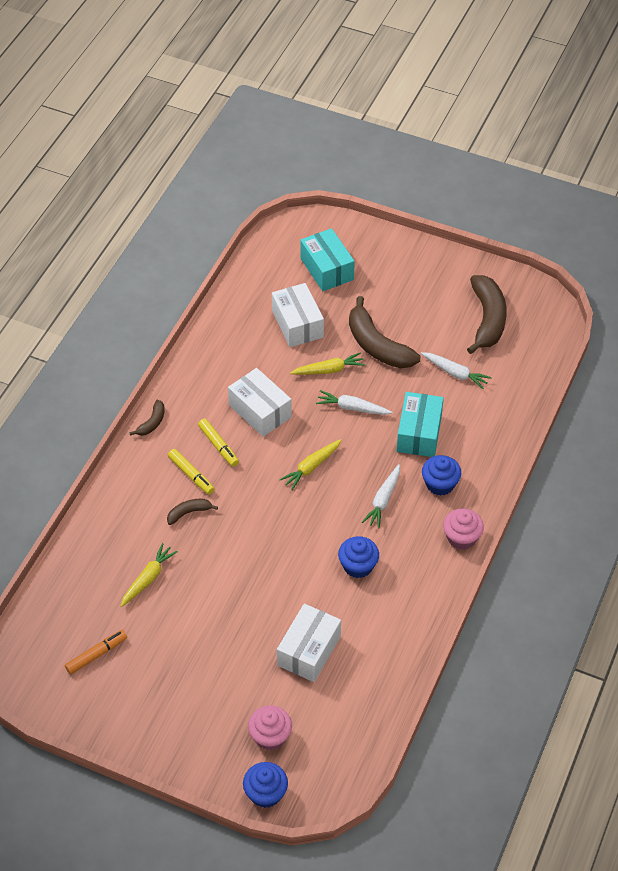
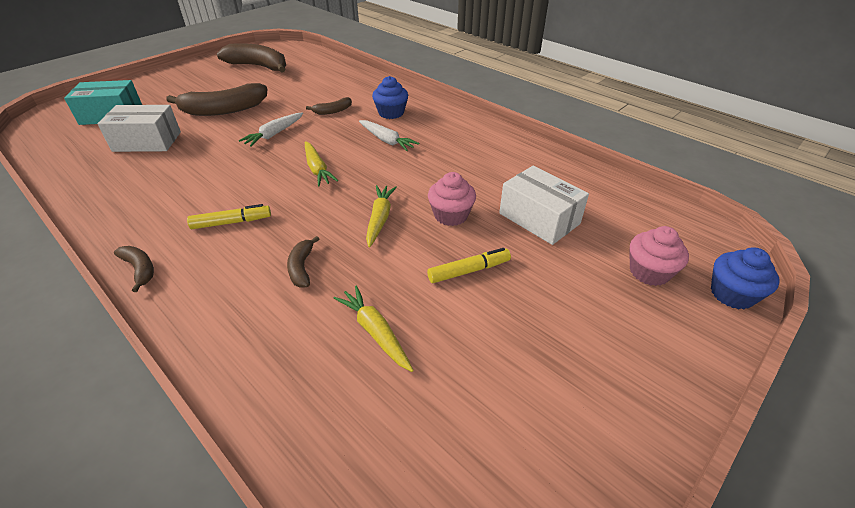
camera: 70 degrees left, 10 degrees down
orange marker [65,630,127,675] -> none
yellow marker [168,449,215,495] -> yellow marker moved to [427,248,511,283]
white box [228,368,292,437] -> none
yellow carrot [290,352,365,375] -> yellow carrot moved to [366,185,397,247]
blue cupcake [338,536,379,578] -> none
turquoise box [397,392,444,457] -> brown banana [306,97,352,115]
white carrot [421,352,492,390] -> none
pink cupcake [443,508,484,550] -> pink cupcake moved to [428,172,476,226]

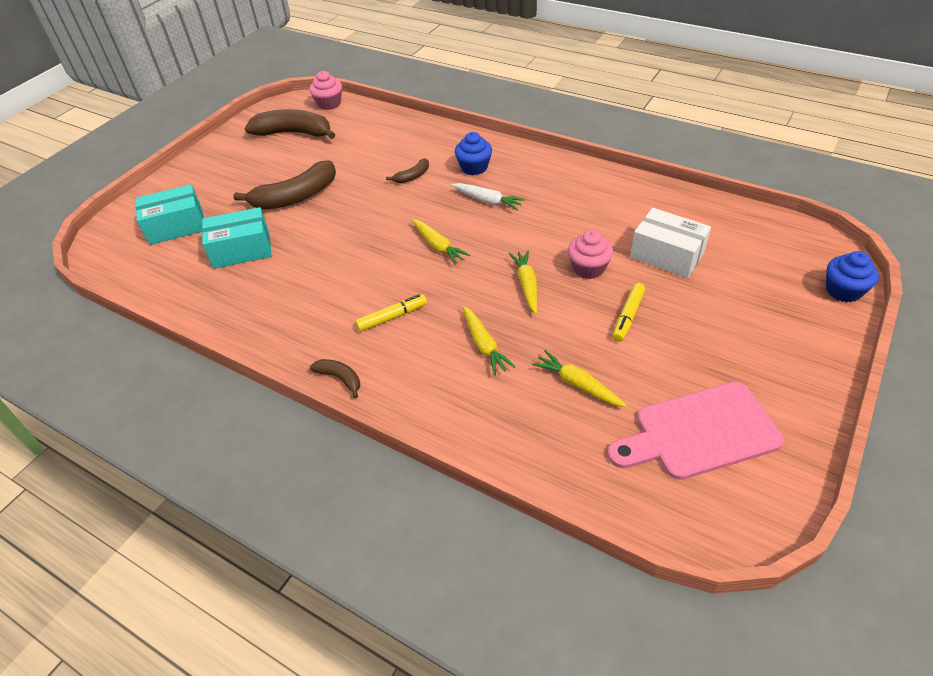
camera: 10 degrees left, 5 degrees up
white box [97,105,181,152] -> turquoise box [202,207,272,269]
white carrot [239,112,303,147] -> none
brown banana [287,236,319,288] -> yellow carrot [463,306,515,375]
yellow marker [427,248,511,283] -> yellow marker turned 150 degrees clockwise [612,283,645,342]
pink cupcake [629,226,689,286] -> pink cupcake moved to [309,71,342,110]
none -> pink cutting board [607,382,784,480]

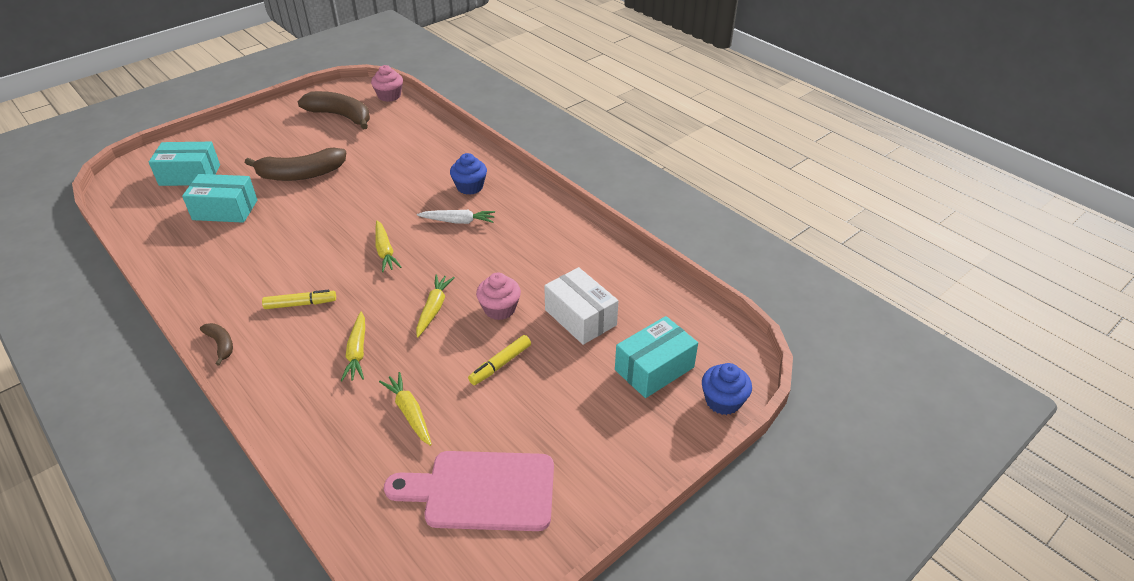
camera: 15 degrees right, 5 degrees down
brown banana [386,158,429,183] -> none
white carrot [451,183,525,210] -> white carrot turned 45 degrees counterclockwise [417,210,495,224]
none -> turquoise box [615,316,698,398]

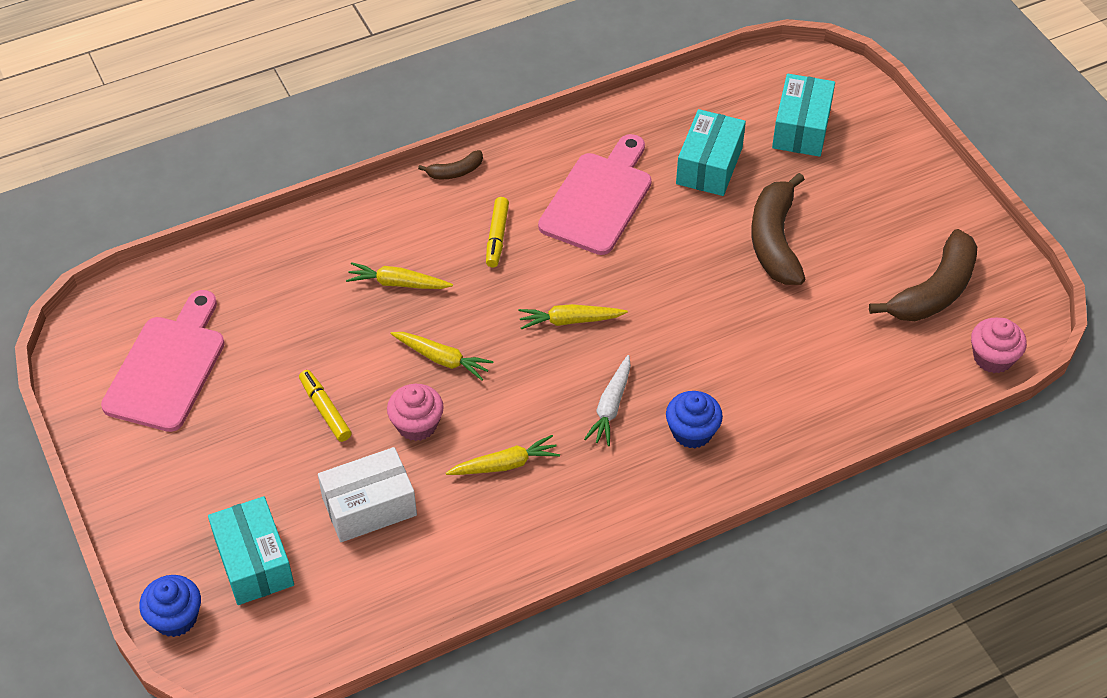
camera: 105 degrees right, 10 degrees up
yellow carrot [379,372,432,446] -> yellow carrot moved to [446,435,560,475]
none -> pink cutting board [538,134,652,255]

